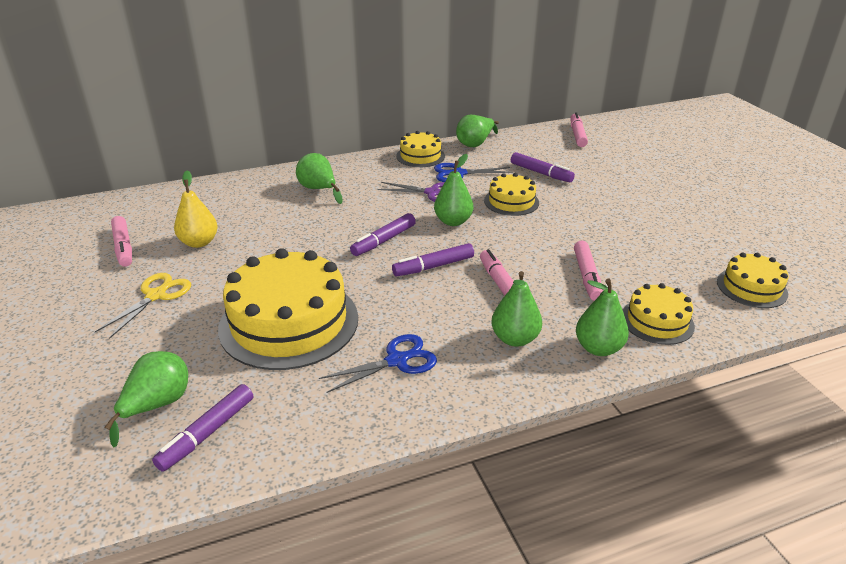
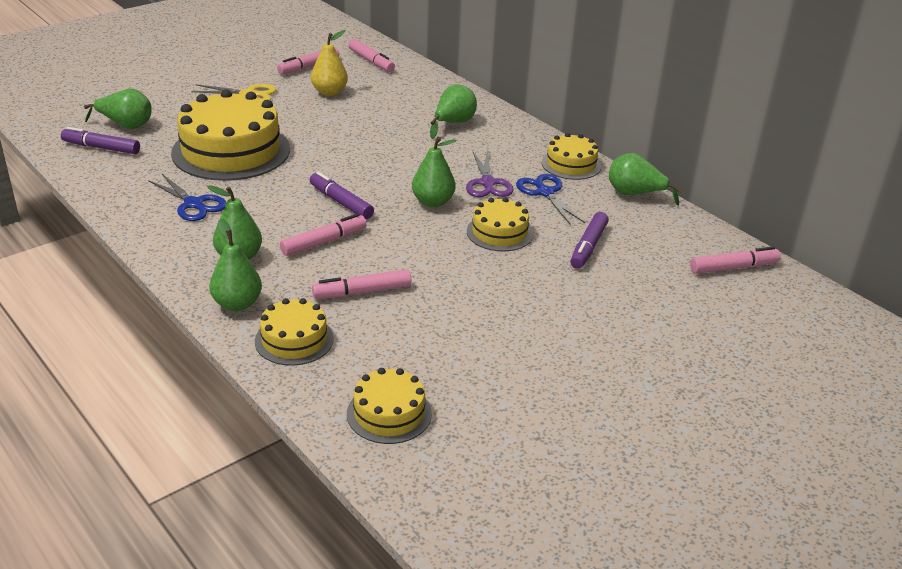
camera: 70 degrees right, 0 degrees up
purple marker [350,213,416,256] -> none
none -> pink marker [348,39,395,72]

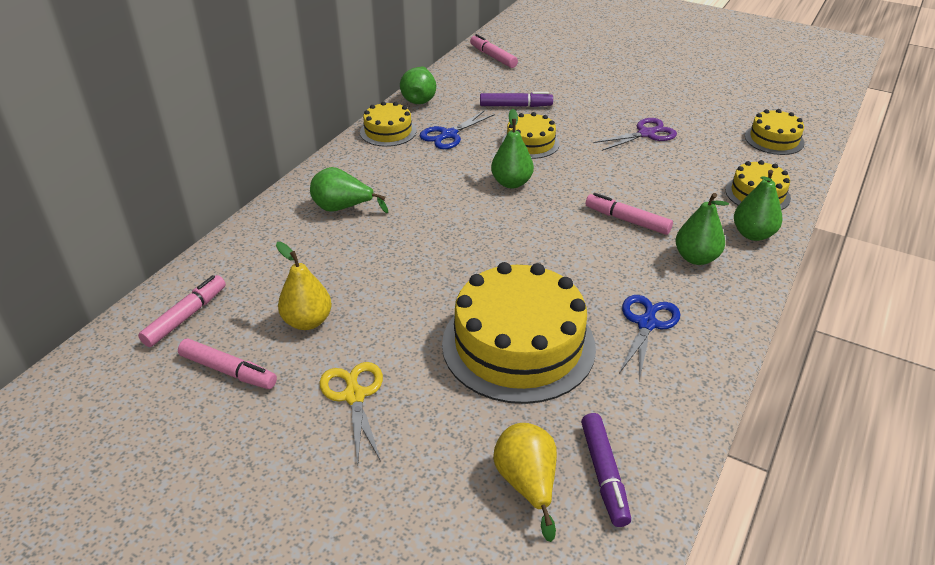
camera: 110 degrees left, 5 degrees up
green pear [84,89,152,129] -> yellow pear [493,423,557,542]
purple marker [310,172,374,219] -> none
pink marker [312,269,412,299] -> none
purple scissors [466,150,514,197] -> purple scissors moved to [593,118,677,151]

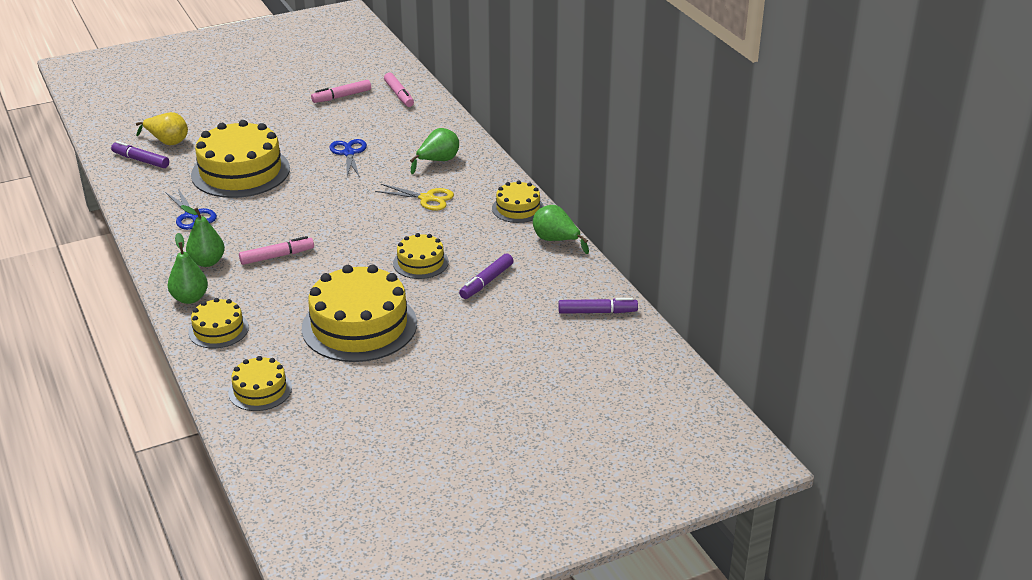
camera: 125 degrees right, 5 degrees down
yellow pear [276,242,332,330] -> none
yellow scissors [320,362,383,464] -> yellow scissors moved to [375,184,454,211]
blue scissors [420,110,495,149] -> blue scissors moved to [329,139,367,178]
pink marker [470,34,518,68] -> purple marker [558,298,638,314]
green pear [491,109,534,189] -> none
purple scissors [593,118,677,151] -> yellow cake [302,265,417,362]

